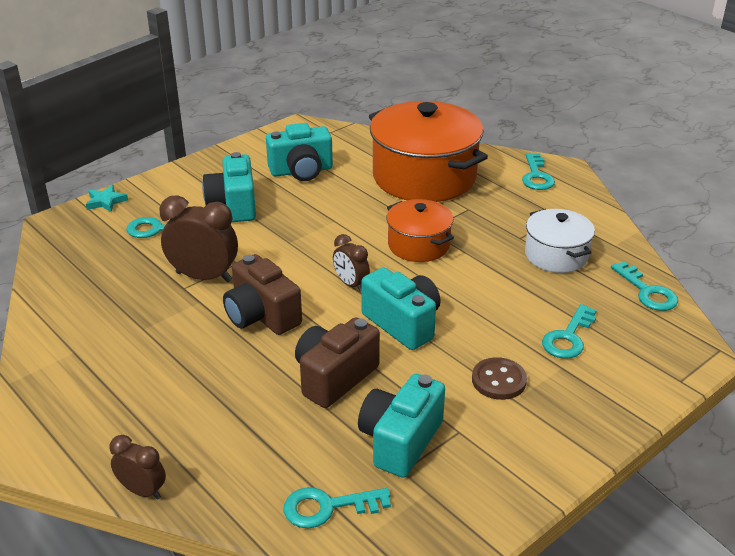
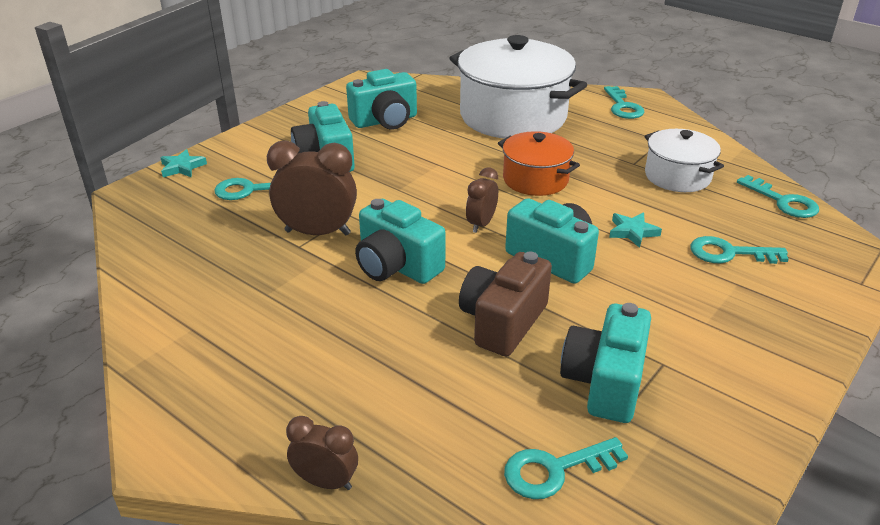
camera: 10 degrees left, 0 degrees up
brown camera [223,254,302,335] -> turquoise camera [355,199,446,284]
brown clock [333,234,370,292] -> brown clock turned 75 degrees clockwise [466,167,498,233]
orange pot [369,101,488,202] -> white pot [449,35,587,139]
brown button [472,357,527,400] -> none
turquoise key [542,304,596,358] -> turquoise key turned 75 degrees clockwise [690,236,789,264]
none -> turquoise star [609,212,662,248]

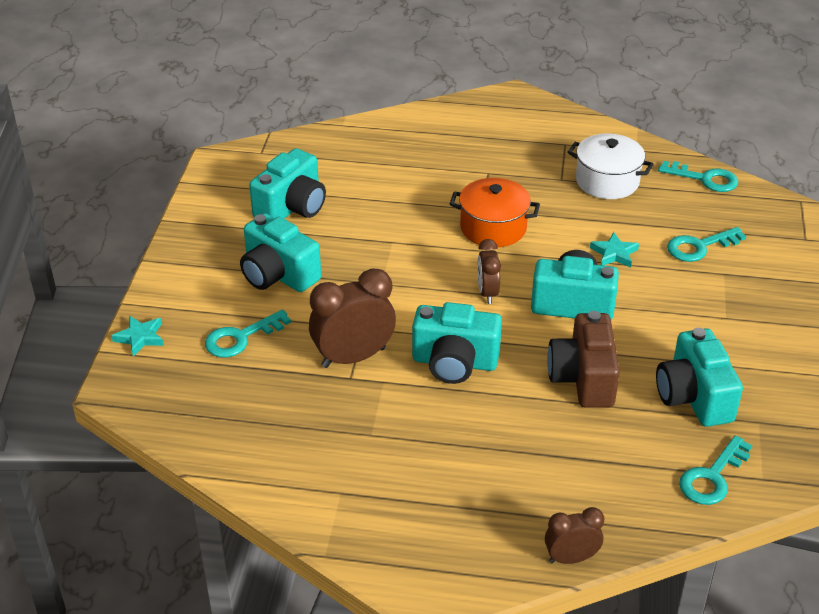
camera: 30 degrees left, 5 degrees up
white pot [449,35,587,139] -> none
turquoise key [604,86,645,119] -> none

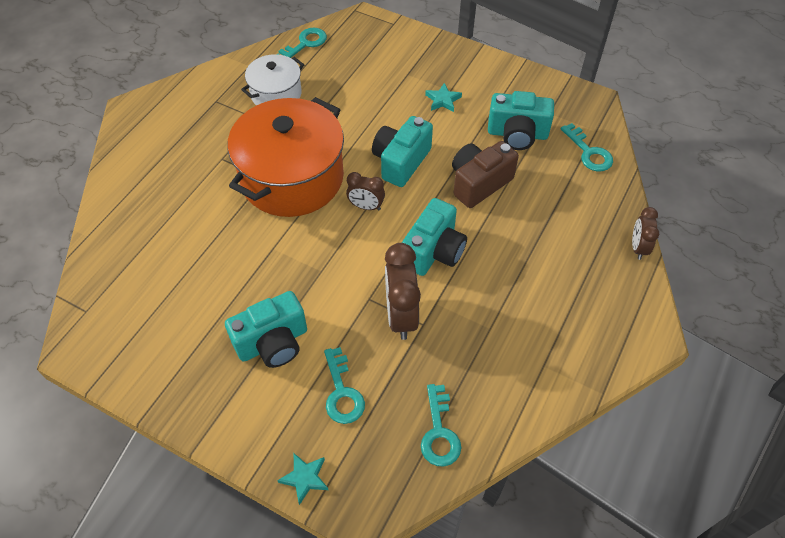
camera: 70 degrees left, 15 degrees up
turquoise camera [249,148,326,219] -> none
orange pot [450,178,540,247] -> orange pot [228,97,344,217], size x1.86
brown camera [547,311,620,407] -> brown camera turned 120 degrees clockwise [452,141,519,208]
turquoise star [590,232,639,267] -> turquoise star moved to [425,83,462,112]
turquoise key [667,227,747,262] -> turquoise key moved to [421,384,461,466]

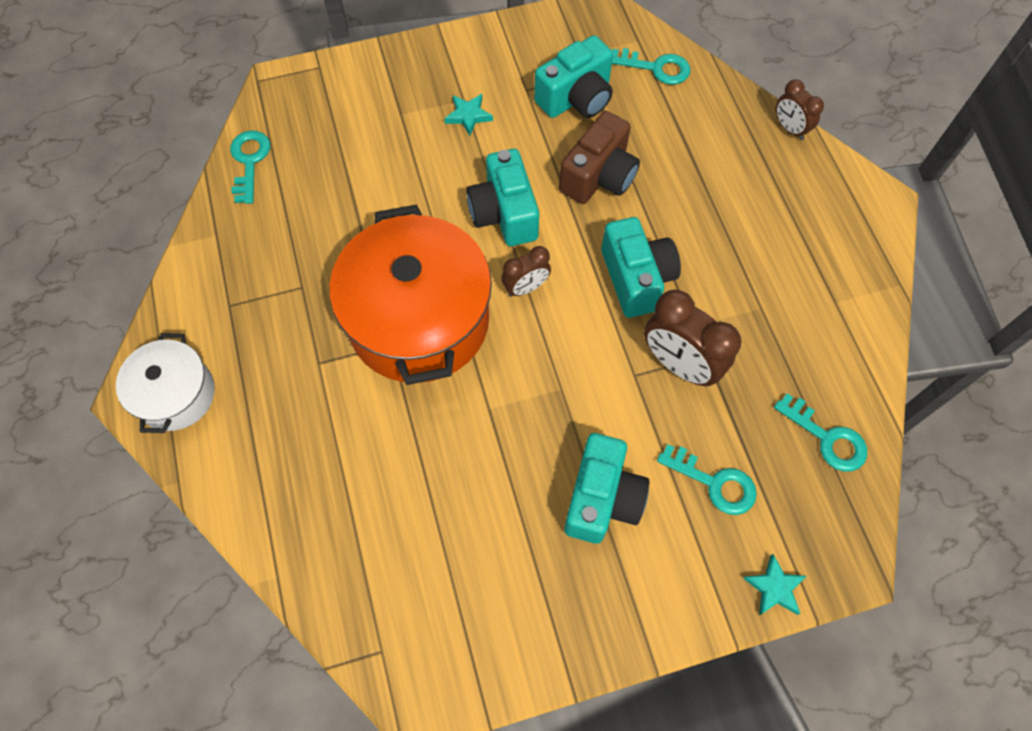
camera: 45 degrees left, 10 degrees up
white pot [241,54,304,105] -> white pot moved to [116,333,215,433]
brown camera [452,141,519,208] -> brown camera turned 150 degrees counterclockwise [559,111,640,204]

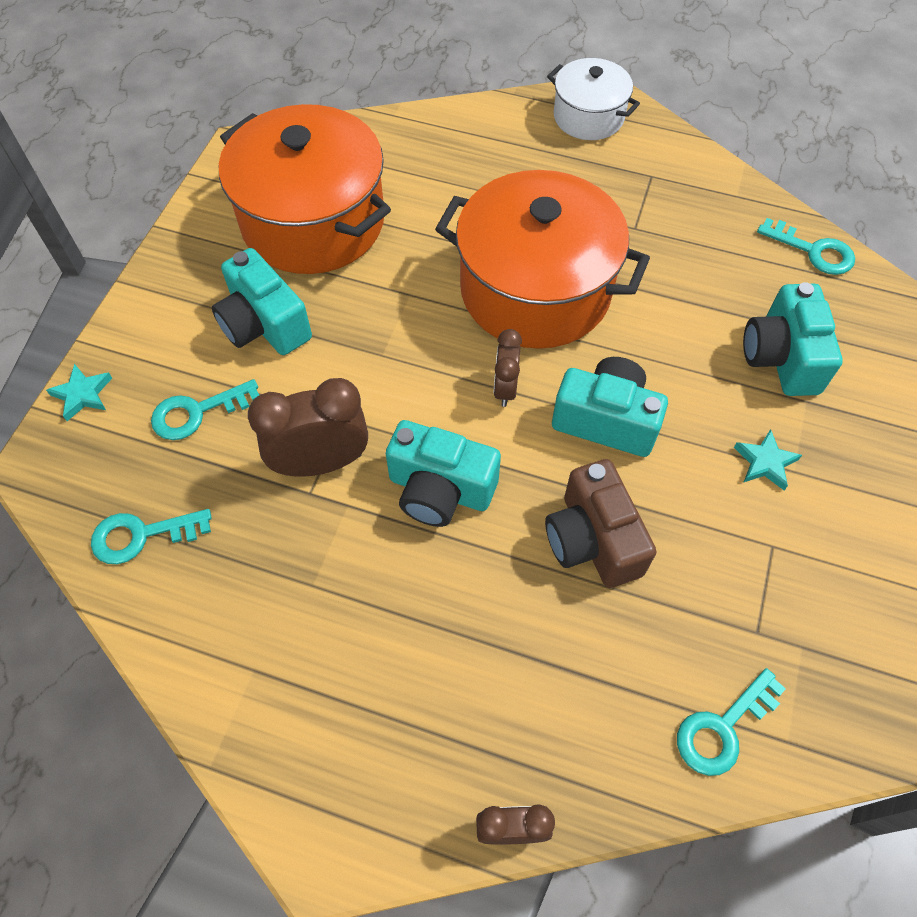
camera: 125 degrees right, 5 degrees down
turquoise camera [534,35,613,118] -> turquoise camera moved to [743,282,843,396]
none -> orange pot [219,104,391,274]

